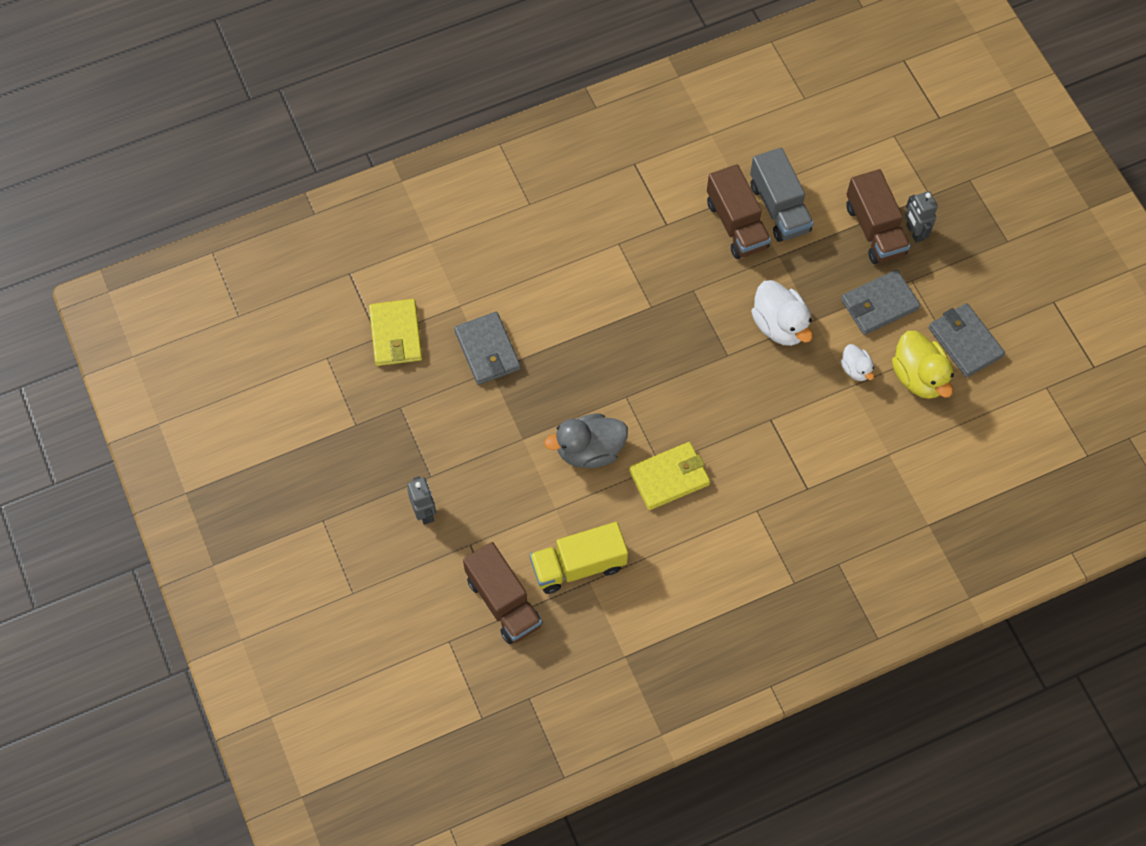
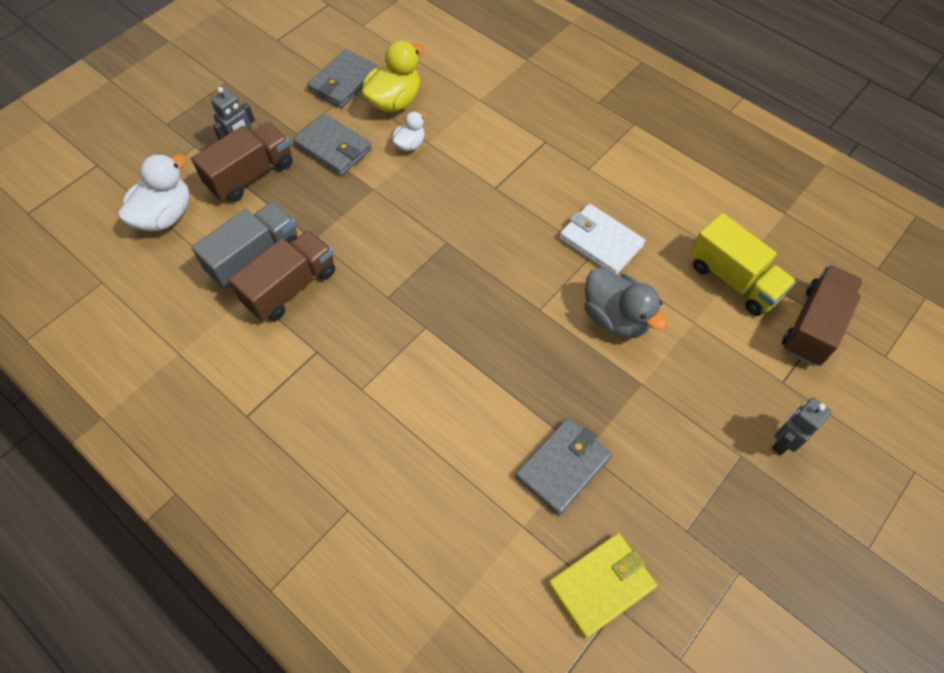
camera: 115 degrees left, 5 degrees down
yellow wallet [629,442,710,510] -> white wallet [559,204,645,274]
white duck [751,280,813,346] -> white duck moved to [118,154,190,231]

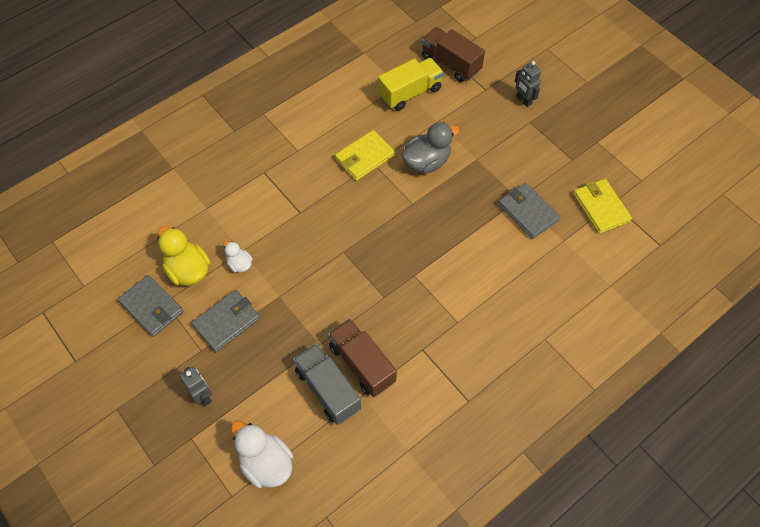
camera: 80 degrees left, 0 degrees up
brown truck [191,122,293,202] -> none
white wallet [559,204,645,274] -> yellow wallet [335,130,395,181]

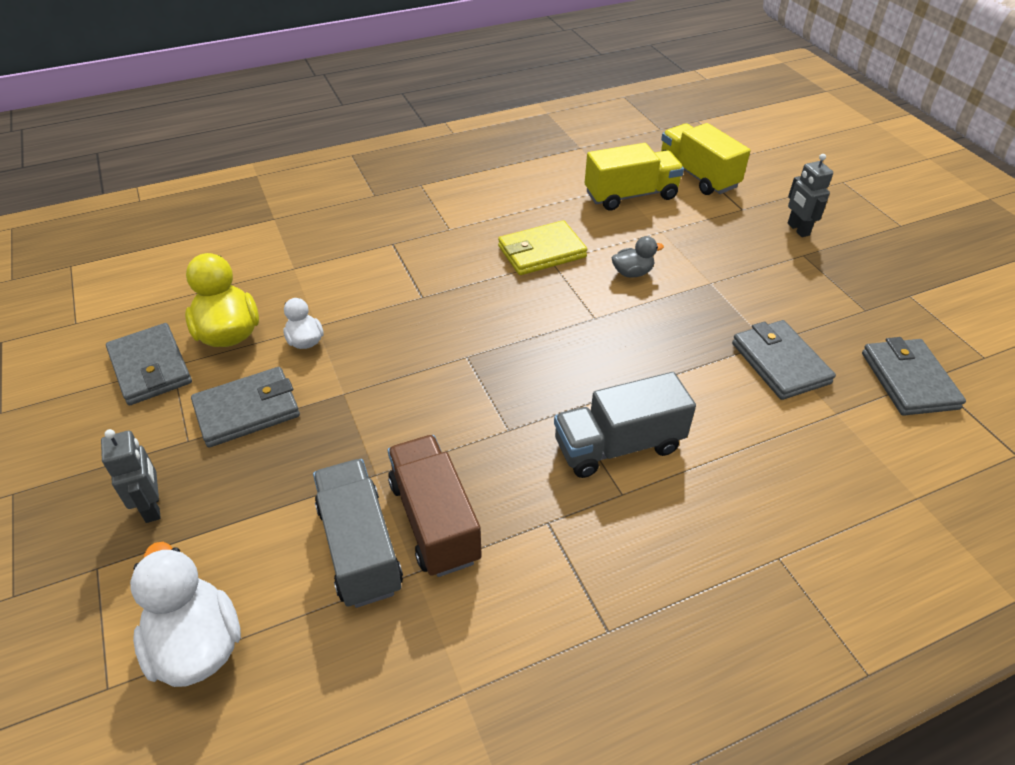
camera: 15 degrees right, 15 degrees down
grey duck [402,122,460,173] -> grey duck [611,236,664,278], size x0.55
brown truck [422,27,485,82] -> yellow truck [661,123,751,195]
yellow wallet [573,179,632,234] -> grey wallet [862,337,966,416]
none -> grey truck [554,372,696,478]

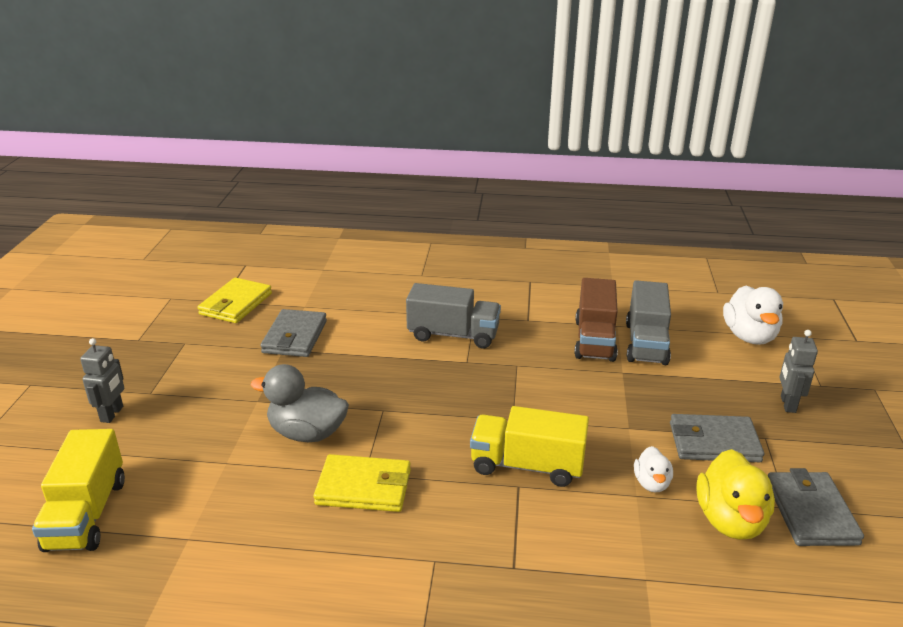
camera: 150 degrees left, 15 degrees down
yellow truck [585,143,684,210] -> yellow truck moved to [470,406,589,487]
grey duck [611,236,664,278] -> grey duck [251,364,349,442], size x1.81
grey wallet [862,337,966,416] -> yellow wallet [198,277,272,323]

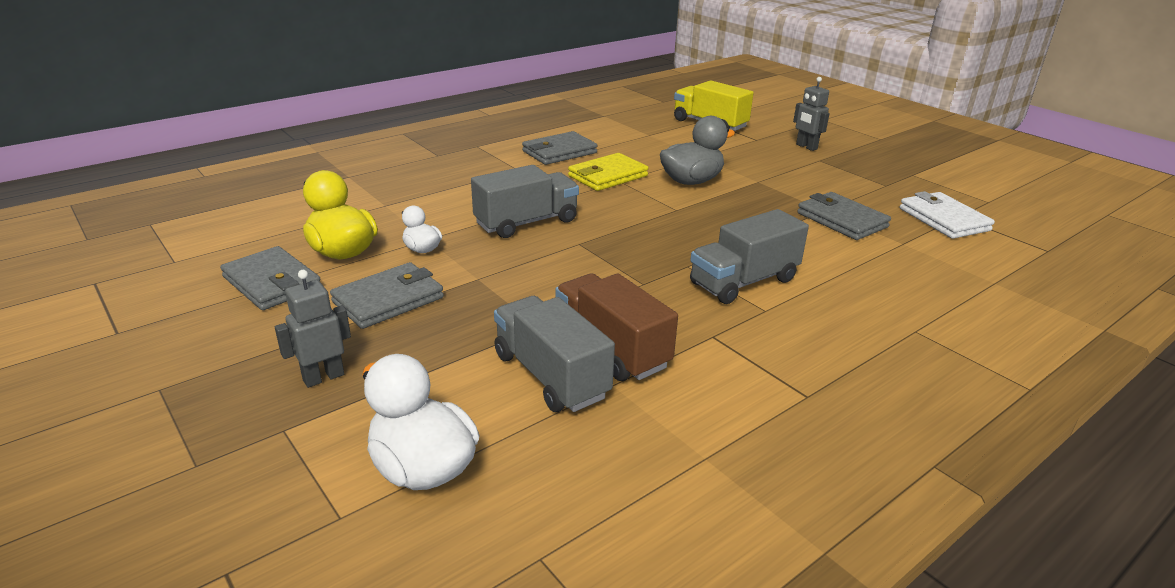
camera: 135 degrees right, 0 degrees up
yellow wallet [198,277,272,323] -> white wallet [900,191,995,239]
yellow truck [470,406,589,487] -> grey truck [471,165,579,238]
grey robot [780,330,818,413] -> grey robot turned 90 degrees counterclockwise [275,270,351,388]
none -> grey wallet [522,131,598,165]

